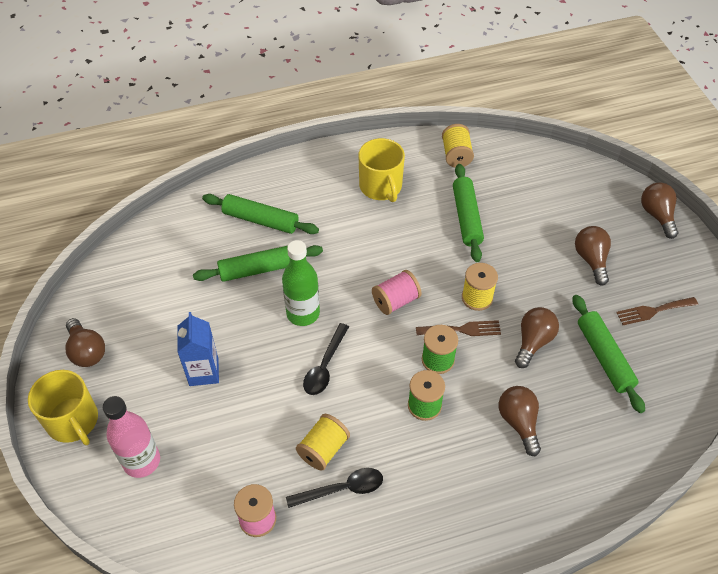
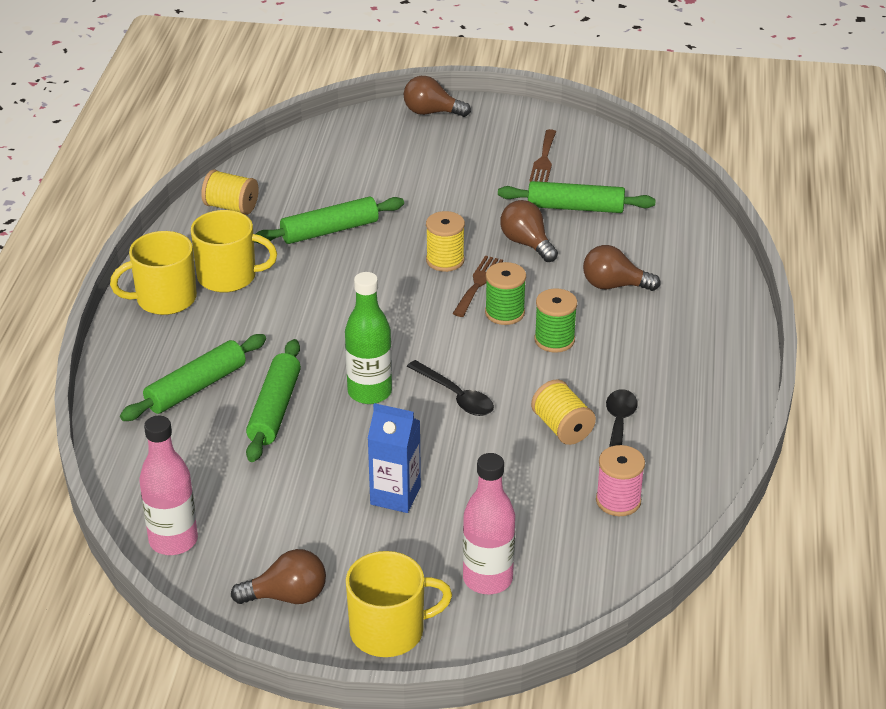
camera: 65 degrees left, 15 degrees down
pink spool [372,270,421,315] -> none
green rolling pin [453,164,484,262] -> green rolling pin turned 45 degrees counterclockwise [254,196,404,244]
brown light bulb [575,226,611,286] -> none
none -> yellow mug [110,231,197,315]
none -> pink bottle [139,416,198,555]

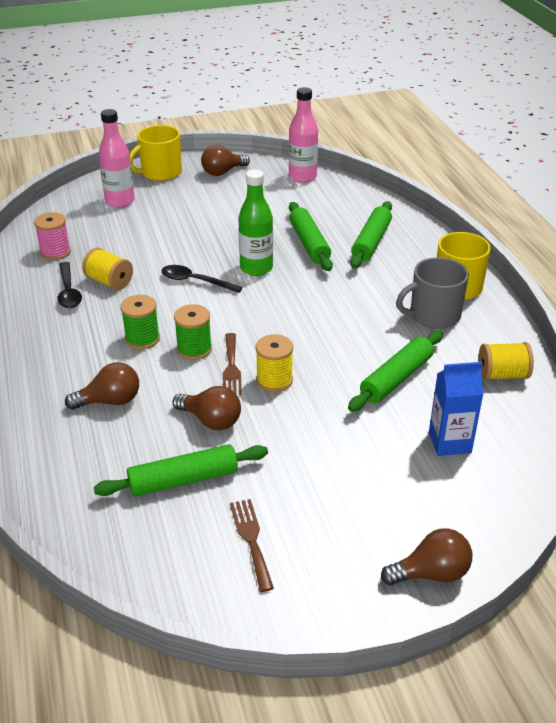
camera: 155 degrees right, 0 degrees up
yellow mug [191,210,277,292] -> grey mug [396,257,469,329]
blue carton [367,403,421,513] -> blue carton moved to [429,362,484,456]

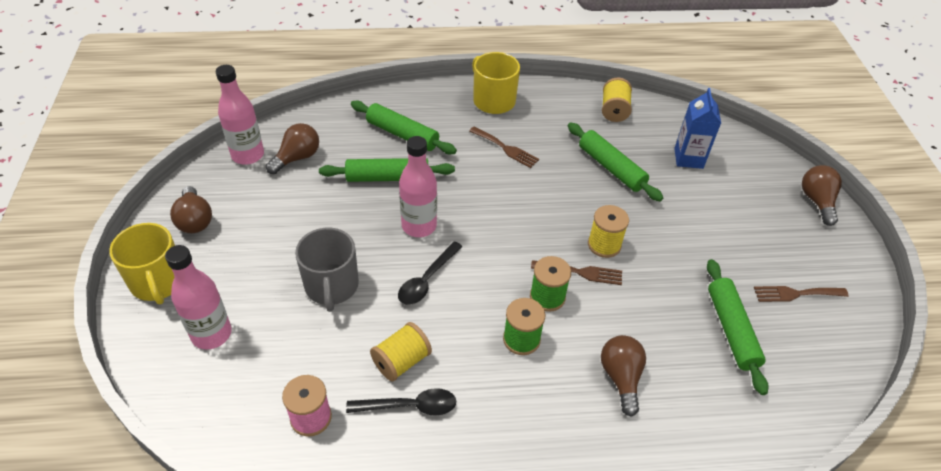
camera: 80 degrees left, 10 degrees up
brown light bulb [173,386,241,430] -> brown light bulb moved to [266,123,319,174]
green bottle [238,169,273,276] -> pink bottle [399,136,437,237]
grey mug [396,257,469,329] -> grey mug moved to [295,228,359,312]
none -> brown fork [469,127,539,168]

